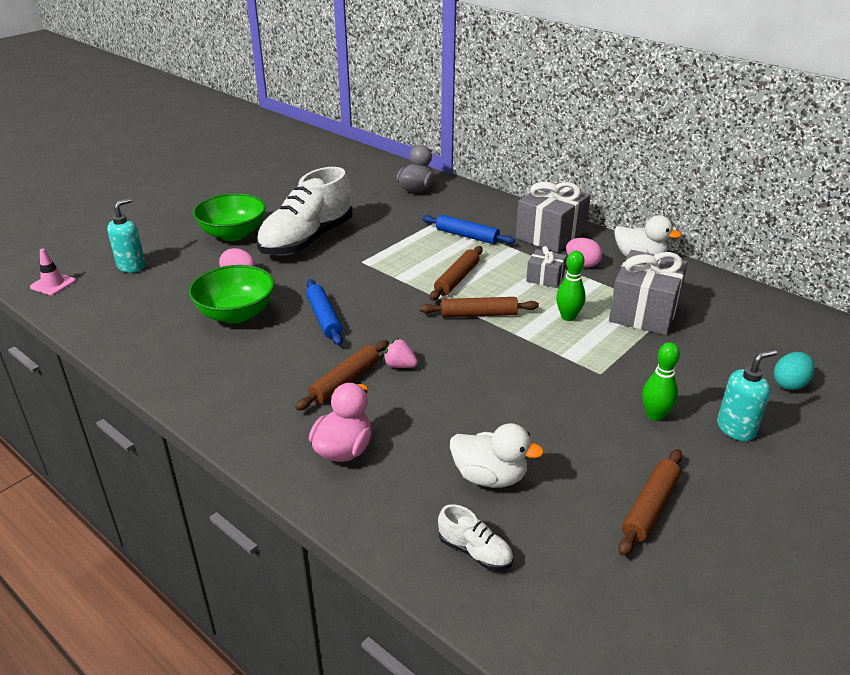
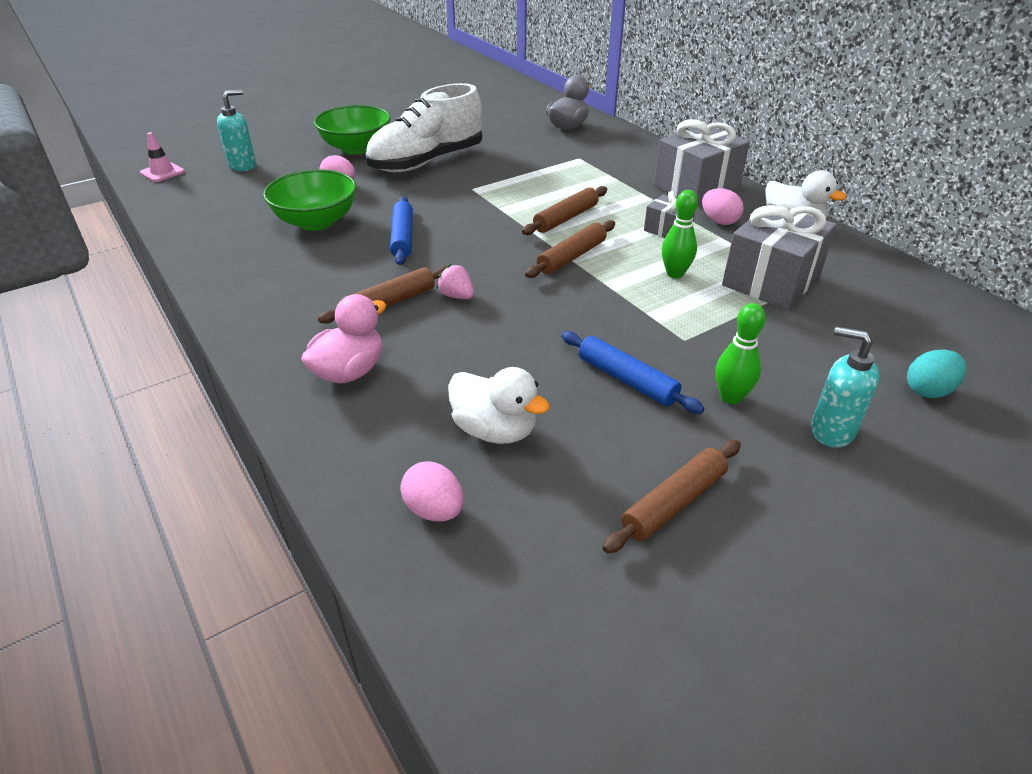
camera: 15 degrees right, 5 degrees up
brown rolling pin [420,297,539,317] -> brown rolling pin turned 60 degrees counterclockwise [525,220,615,278]
blue rolling pin [422,215,515,244] -> blue rolling pin moved to [561,331,705,414]
white shoe [438,504,513,570] -> pink egg [400,461,464,521]
turquoise soap dispenser [717,349,777,441] -> turquoise soap dispenser turned 135 degrees counterclockwise [811,327,880,448]

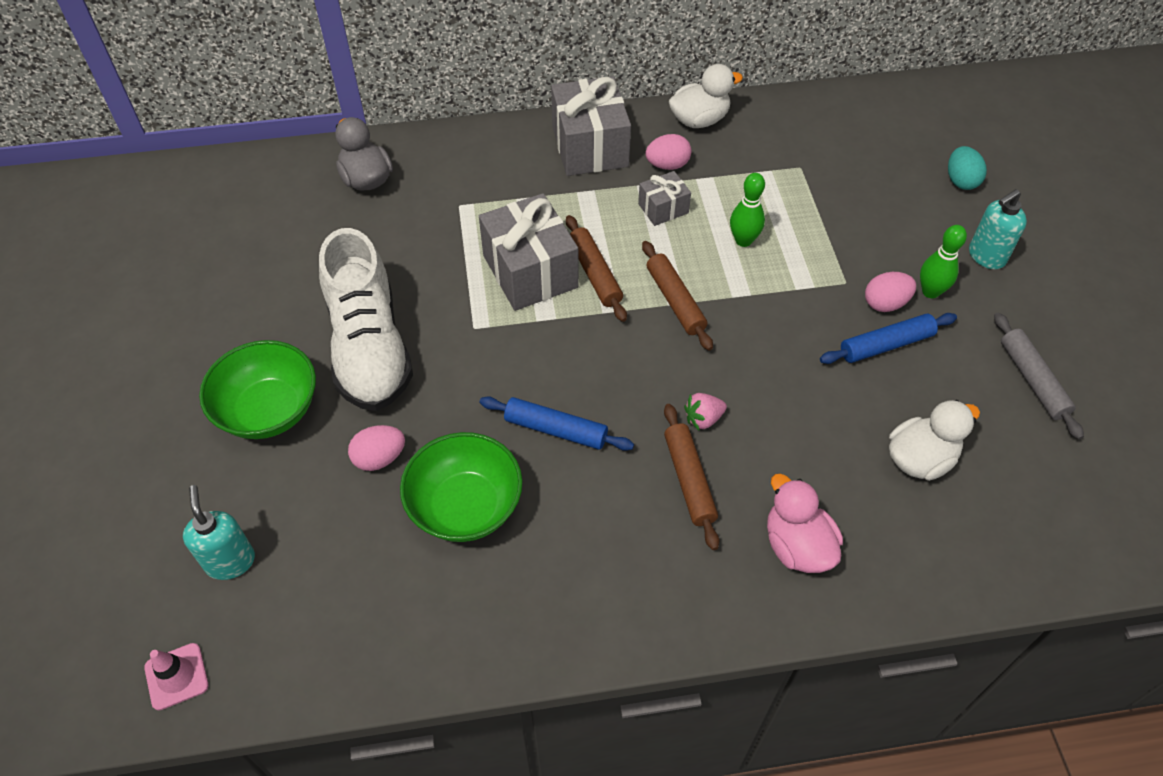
camera: 65 degrees left, 15 degrees up
pink egg [400,461,464,521] -> pink egg moved to [865,272,916,312]
brown rolling pin [603,440,741,553] -> grey rolling pin [994,313,1084,439]
grey gift [722,203,837,310] -> grey gift moved to [479,193,579,311]

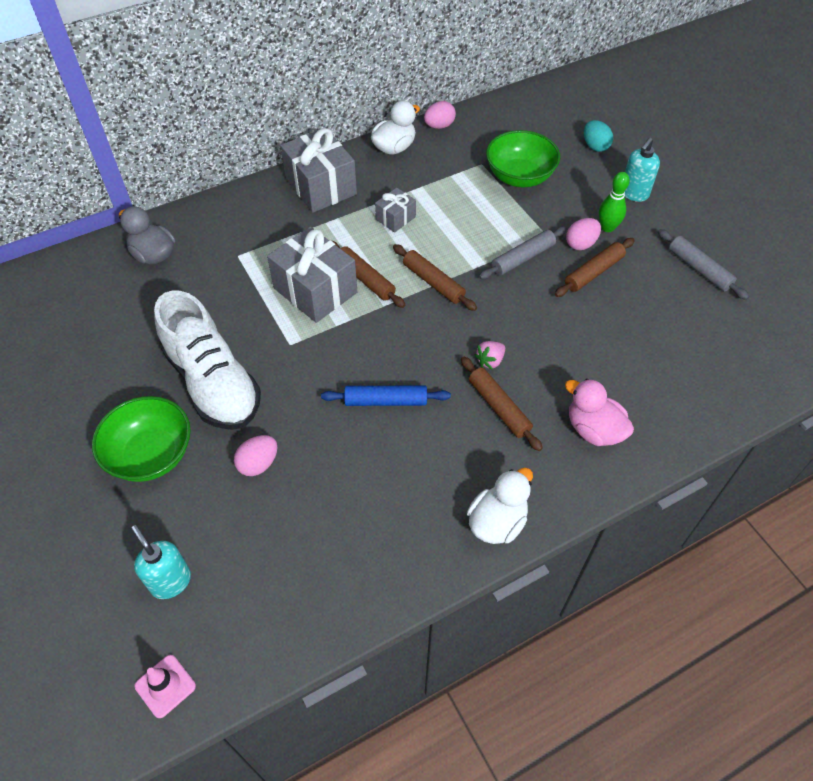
camera: 20 degrees left, 0 degrees up
green bowl [400,432,523,542] -> green bowl moved to [486,130,560,187]
pink egg [645,134,691,170] -> pink egg moved to [424,101,456,129]
green bowling pin [730,173,765,247] -> none
blue rolling pin [820,313,957,364] -> brown rolling pin [555,238,635,297]
white duck [889,400,980,481] -> white duck moved to [467,468,533,544]
none -> grey rolling pin [479,227,567,279]

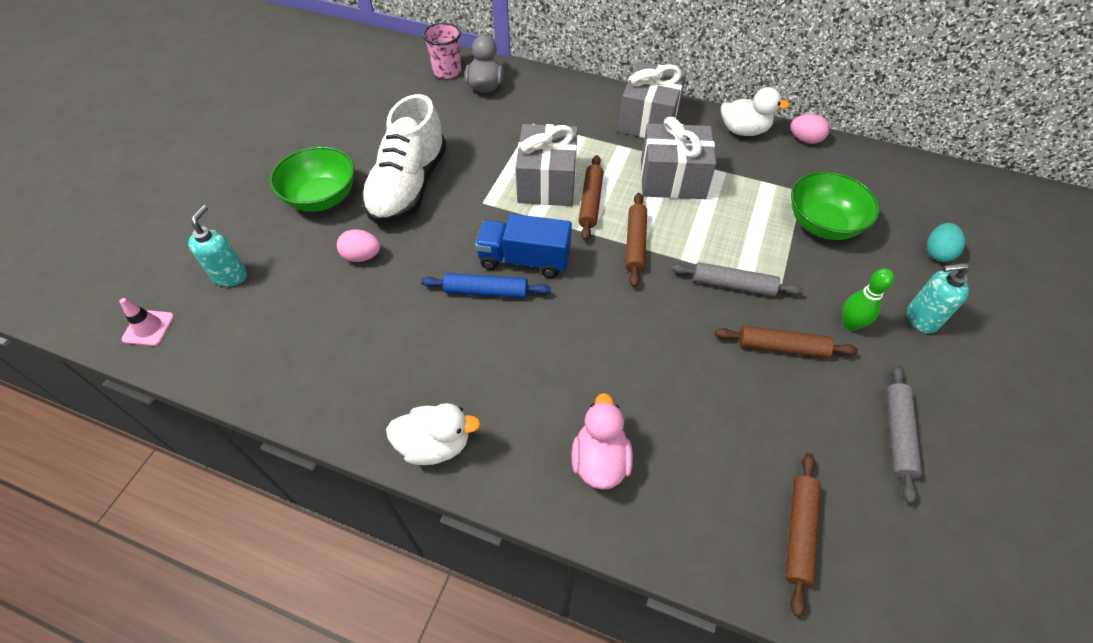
camera: 50 degrees right, 0 degrees up
blue rolling pin [321,385,451,406] -> blue rolling pin turned 45 degrees counterclockwise [421,273,551,298]
grey gift [375,188,416,233] -> grey gift [641,117,716,199], size x1.95
brown rolling pin [461,357,543,451] -> brown rolling pin moved to [785,453,821,617]
pink strawberry [475,341,505,370] -> none
pink egg [566,218,601,250] -> none
none -> pink cup [423,23,461,79]
none -> blue truck [475,214,572,278]

